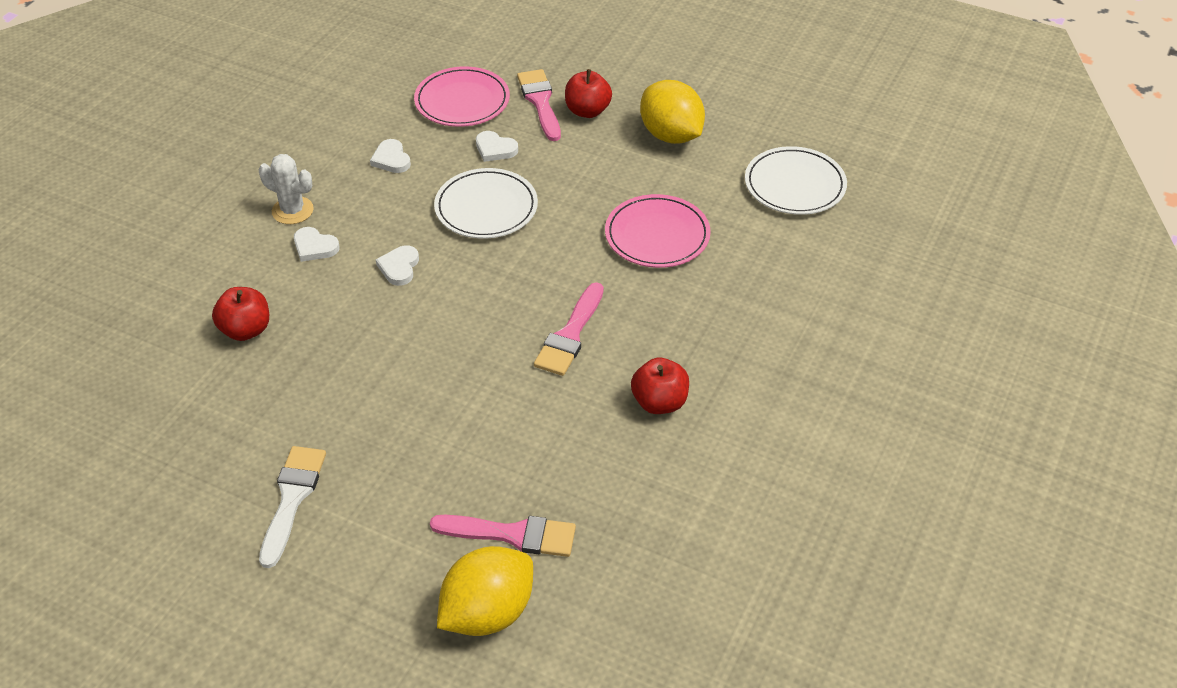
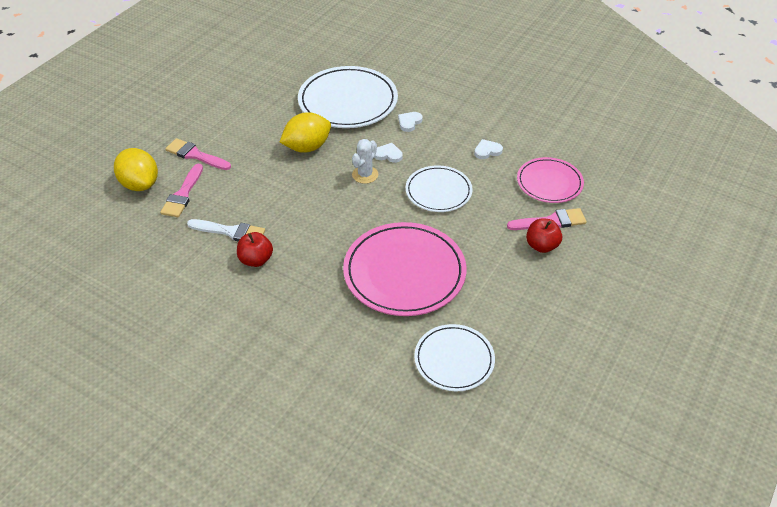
camera: 95 degrees right, 0 degrees up
red apple [212,287,269,341] -> white plate [298,66,398,128]
white cactus [259,154,314,224] -> white cactus moved to [352,139,378,184]
white brush [259,446,326,568] -> white brush moved to [187,219,265,241]
white heart [476,131,518,162] -> none
pink brush [534,282,604,376] -> pink brush moved to [165,138,231,170]
pink plate [605,194,711,268] -> pink plate [343,222,466,316], size x1.67
yellow lemon [640,80,705,144] -> yellow lemon moved to [280,112,331,153]

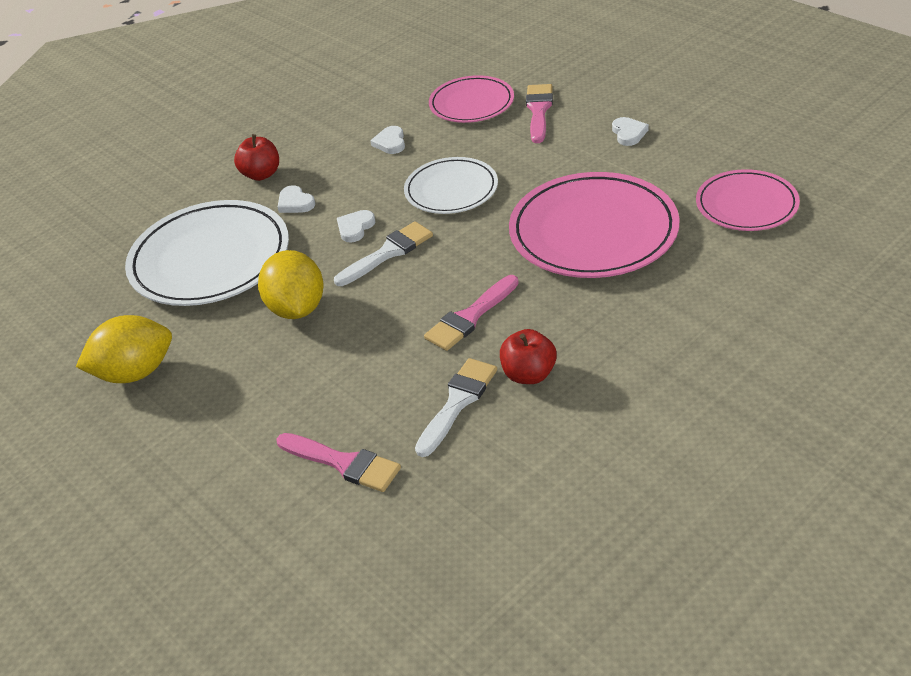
camera: 70 degrees left, 5 degrees down
yellow lemon [114,148,158,191] -> yellow lemon moved to [76,315,172,383]
pink brush [165,138,231,170] -> pink brush moved to [424,275,519,351]
white cactus [352,139,378,184] -> white brush [334,221,433,286]
white plate [414,324,495,391] -> pink plate [696,169,800,231]
red apple [526,219,562,253] -> red apple moved to [234,134,279,181]
none -> white heart [612,117,649,146]

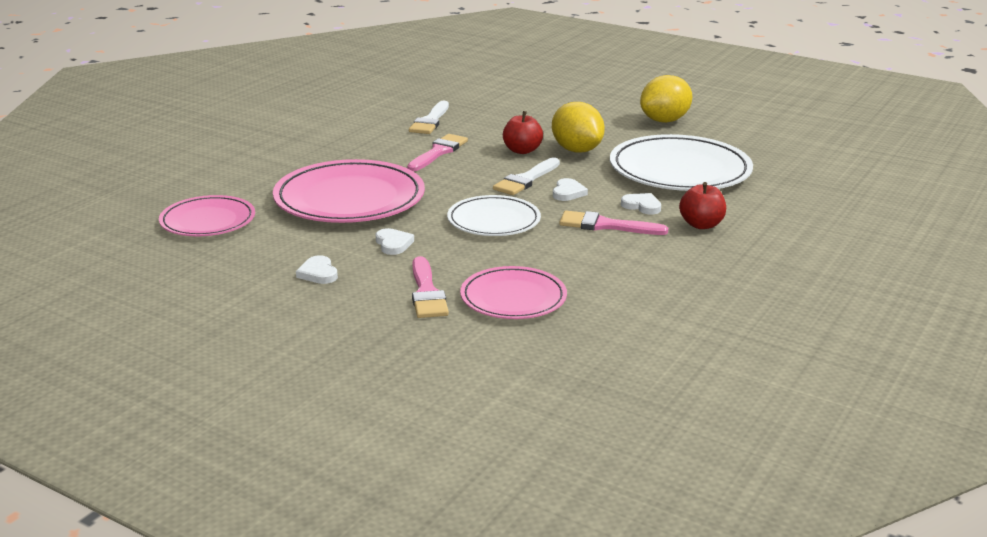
camera: 160 degrees right, 15 degrees down
pink brush [276,433,401,492] -> pink brush moved to [559,211,668,235]
white heart [370,126,405,154] -> white heart moved to [376,228,414,255]
red apple [500,329,557,384] -> red apple moved to [503,111,543,154]

